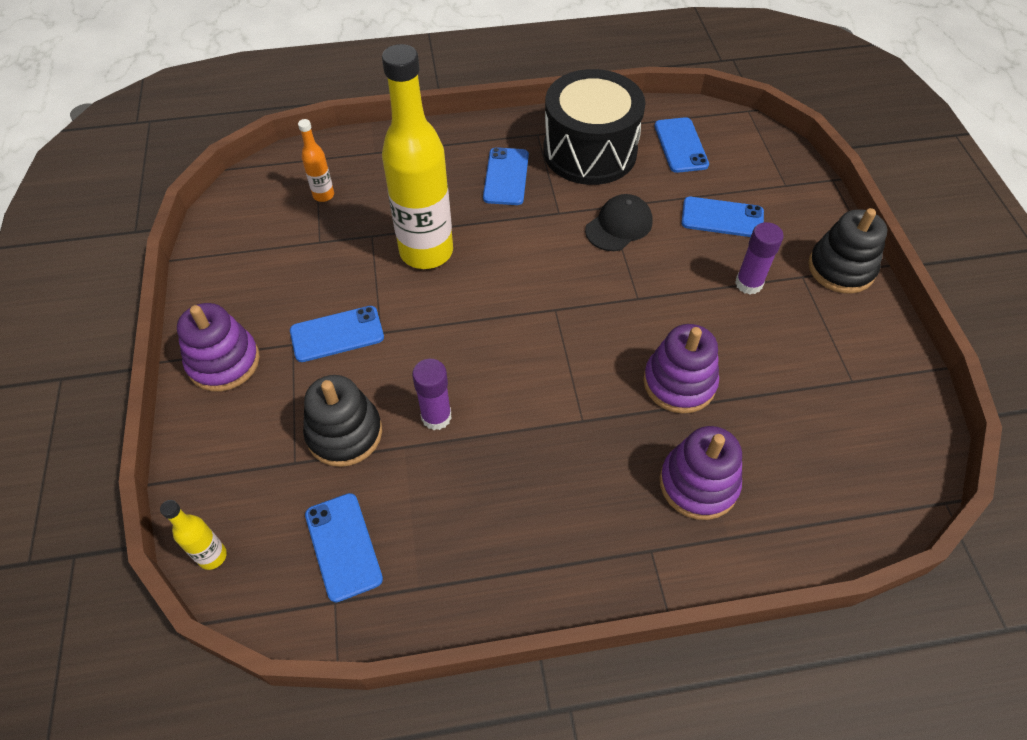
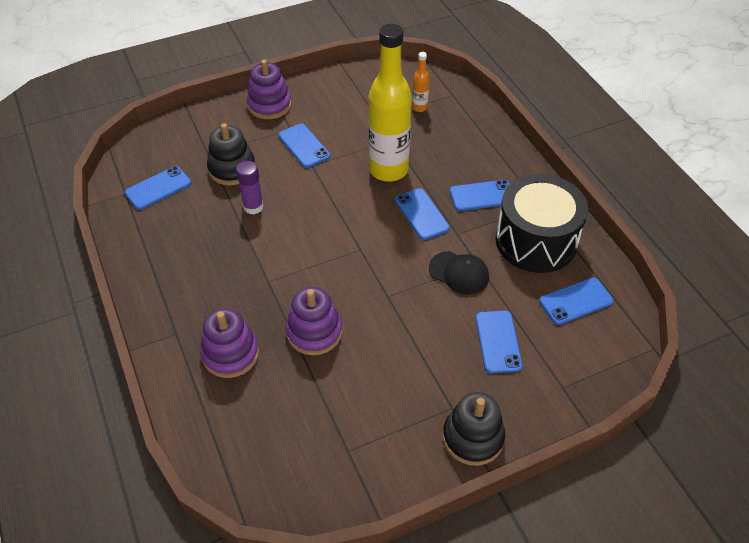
camera: 75 degrees right, 5 degrees down
yellow bottle [160,500,227,570] -> none
purple glue stick [735,222,784,294] -> none
none -> blue phone [395,188,450,240]

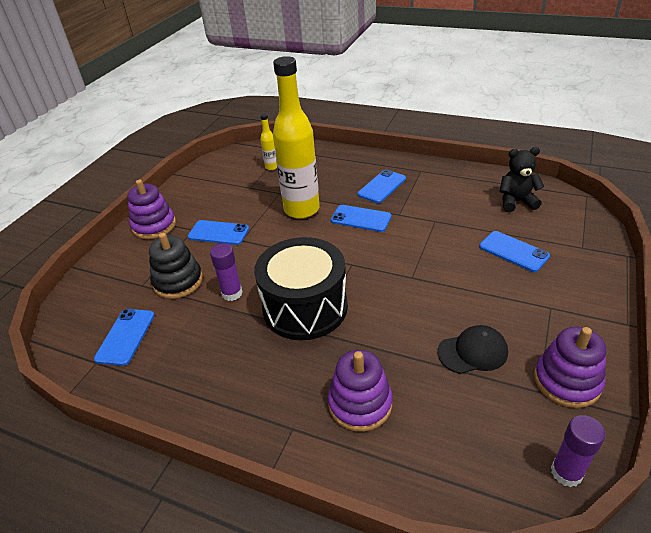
camera: 40 degrees left, 10 degrees down
purple stacking toy [286,287,342,355] -> purple stacking toy moved to [534,327,606,408]
orange bottle [412,52,429,112] -> yellow bottle [260,113,277,170]
black cap [429,251,489,295] -> black cap moved to [438,325,508,374]
black stacking toy [443,392,505,466] -> none
black drum [496,174,588,273] -> black drum moved to [254,237,348,340]
blue phone [539,278,614,325] -> black teddy bear [500,147,544,212]
none -> purple glue stick [551,415,605,487]

